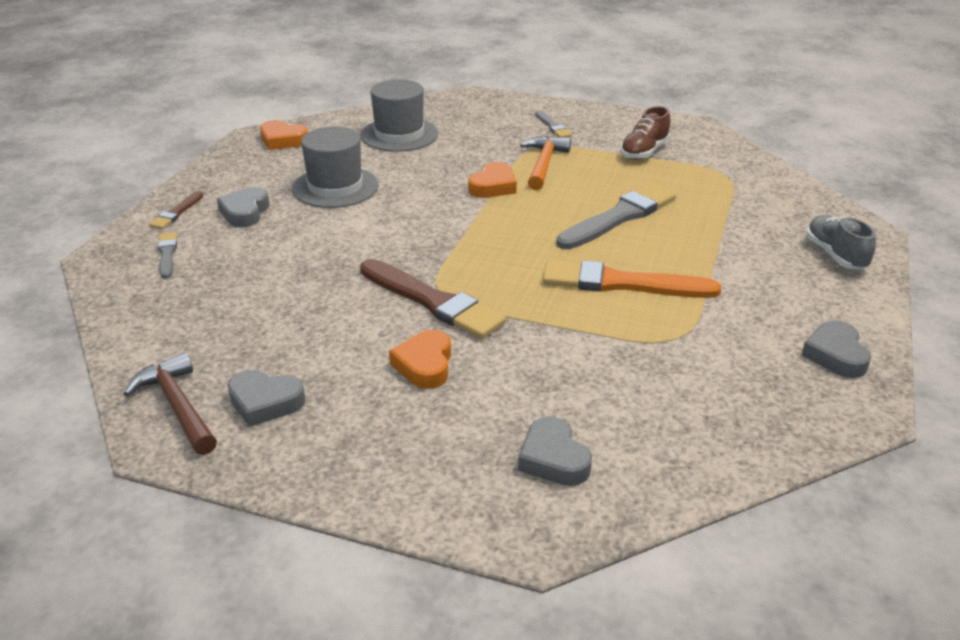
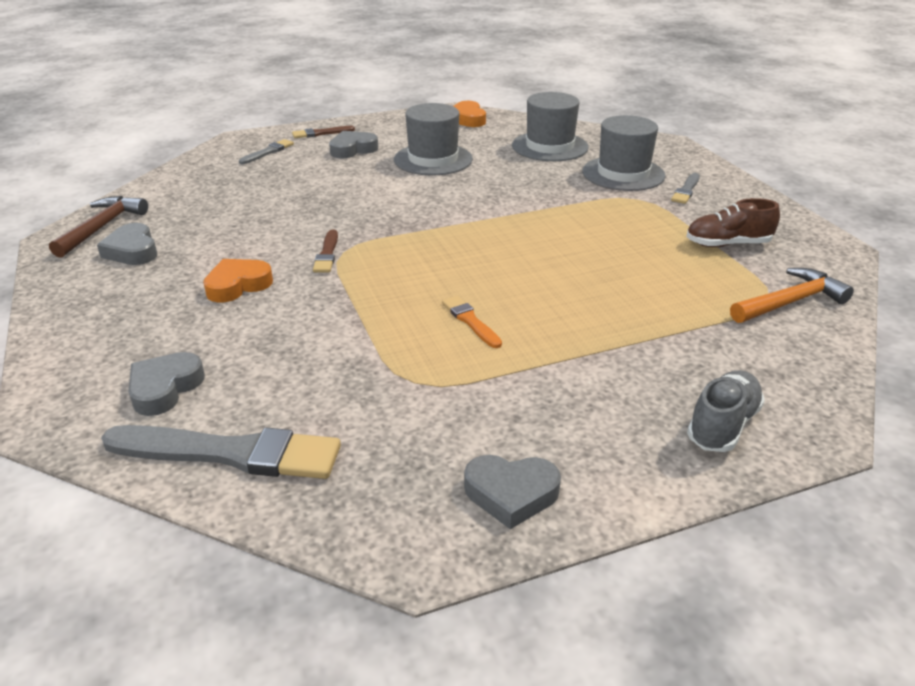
camera: 50 degrees right, 0 degrees up
brown brush [360,259,506,339] -> brown brush [313,230,338,272], size x0.49
orange heart [468,162,517,198] -> none
orange hammer [520,136,571,190] -> orange hammer moved to [730,268,854,323]
orange brush [543,260,721,298] -> orange brush [442,296,502,348], size x0.49
grey brush [556,183,676,249] -> grey brush moved to [101,425,341,479]
grey heart [802,320,871,378] -> grey heart turned 135 degrees counterclockwise [464,455,561,529]
none -> grey hat [582,115,666,191]

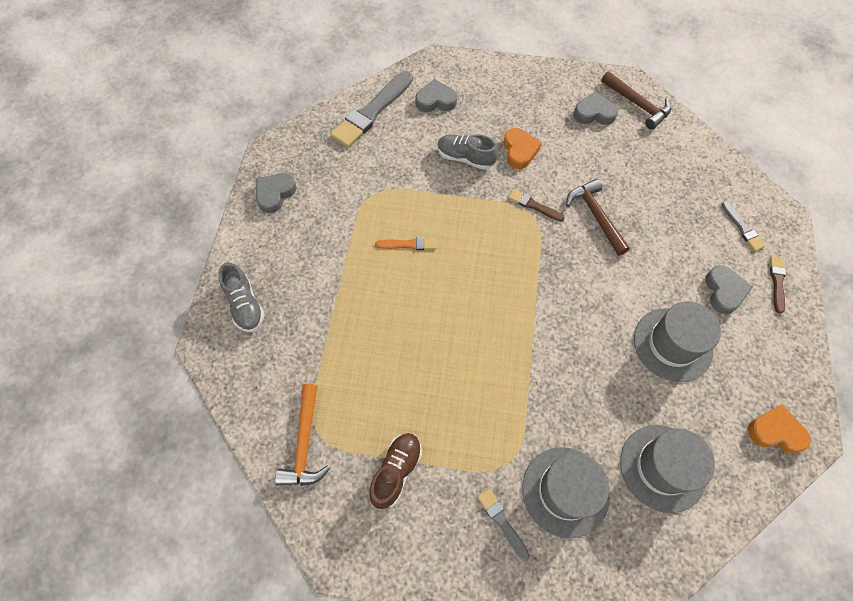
camera: 120 degrees right, 30 degrees up
grey heart [128,352,205,416] -> grey heart turned 60 degrees counterclockwise [415,79,457,112]
none -> grey shoe [437,134,498,170]
none -> brown hammer [566,179,630,255]

